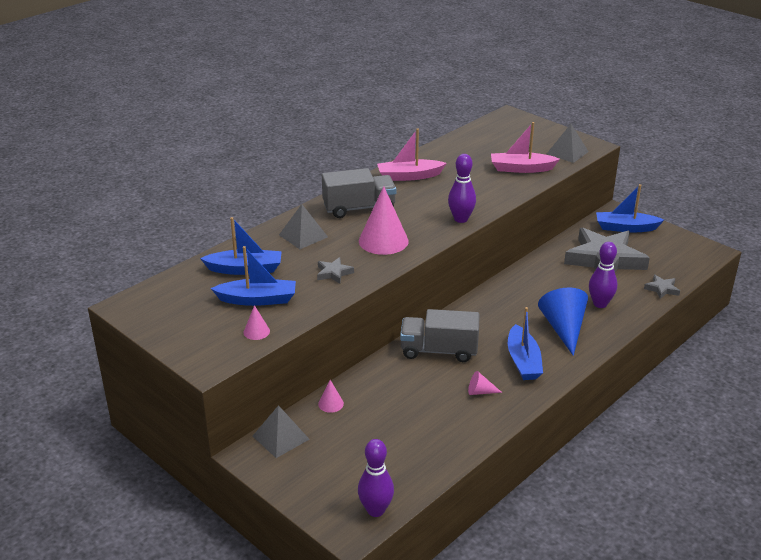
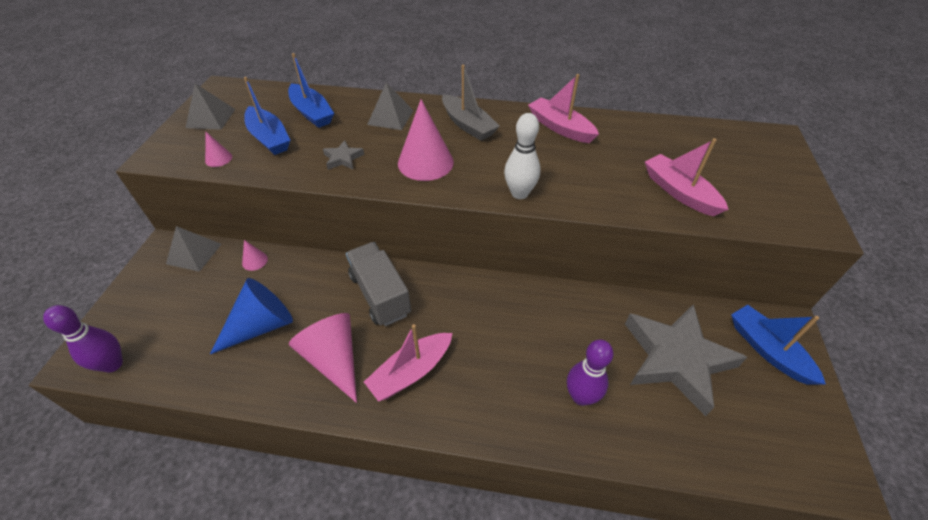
camera: 55 degrees right, 15 degrees up
grey truck [322,168,396,218] -> grey boat [442,65,500,141]
purple bowling pin [448,154,476,223] -> white bowling pin [504,113,540,199]
pink cone [468,371,502,395] -> pink cone [289,313,357,403], size x2.17
blue boat [508,307,543,380] -> pink boat [364,324,453,402]
blue cone [538,288,588,356] -> blue cone moved to [210,278,293,354]
grey pyramid [547,124,589,163] -> grey pyramid moved to [186,84,235,130]
grey star [644,275,680,299] -> none

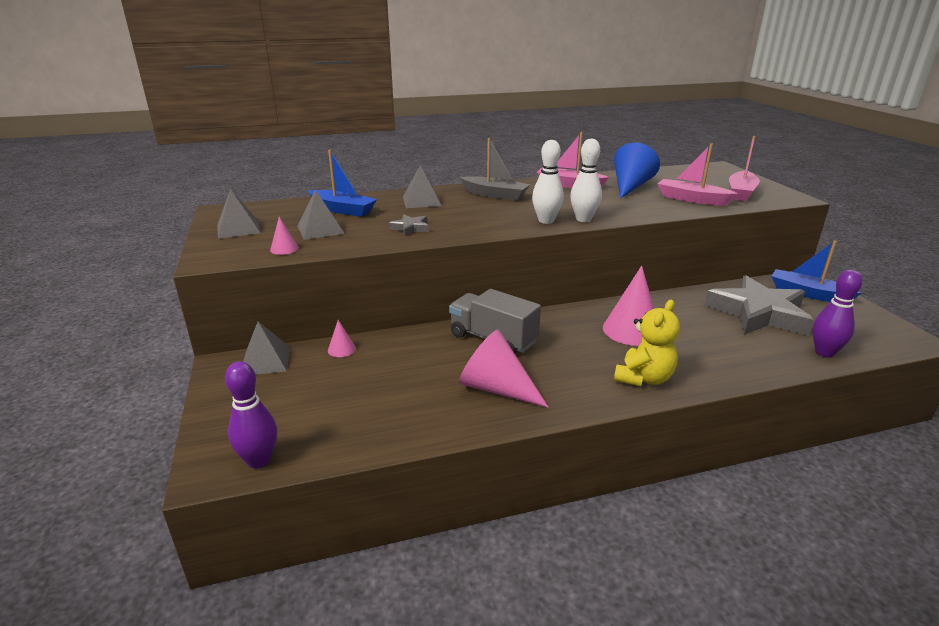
camera: 25 degrees left, 20 degrees down
blue cone [210,278,293,354] -> blue cone moved to [614,143,660,198]
blue boat [244,77,290,155] -> grey pyramid [298,189,345,240]
pink boat [364,324,453,402] -> pink boat moved to [729,136,760,201]
pink cone [398,99,454,181] -> pink cone moved to [603,266,654,346]
purple bowling pin [567,340,614,406] -> purple bowling pin moved to [812,270,862,358]
none -> white bowling pin [532,140,564,224]
none -> yellow teddy bear [614,300,680,386]

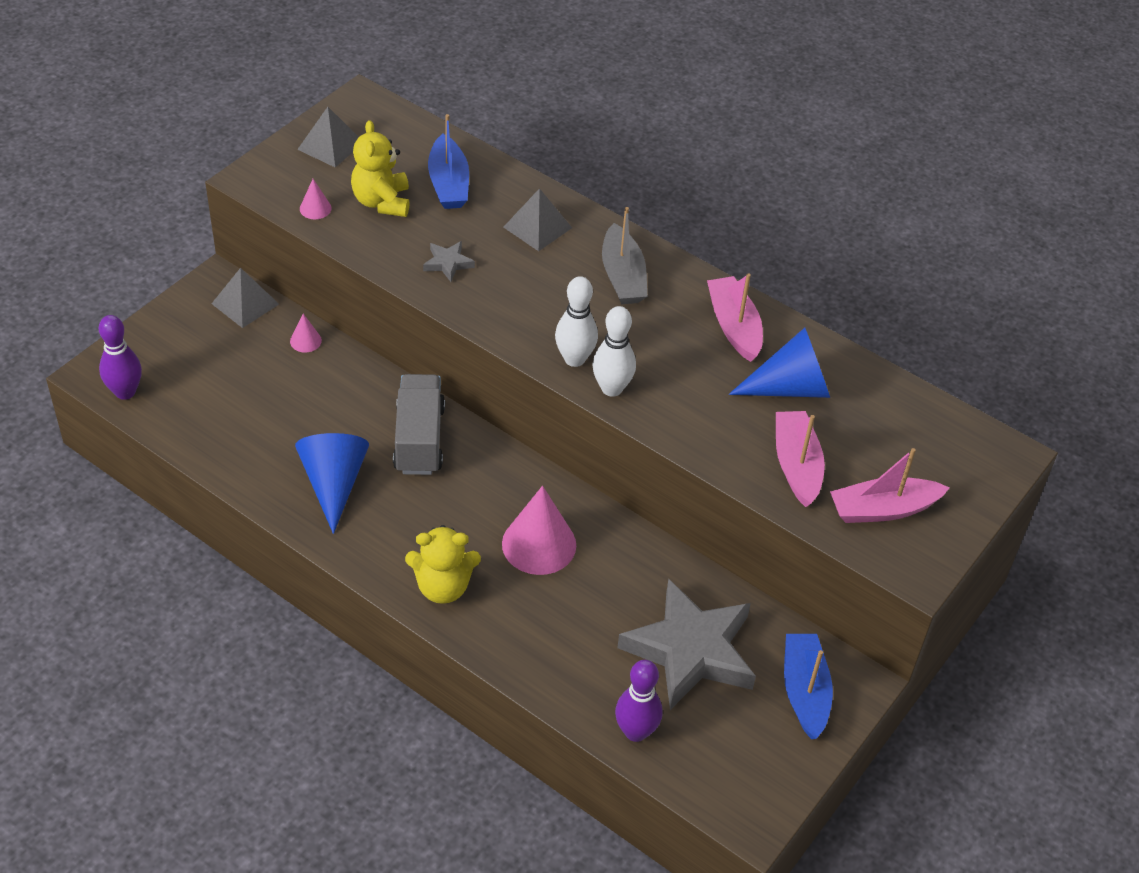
camera: 50 degrees right, 20 degrees up
grey pyramid [298,189,345,240] -> yellow teddy bear [351,120,410,217]
pink cone [459,330,548,407] -> blue cone [295,433,369,534]

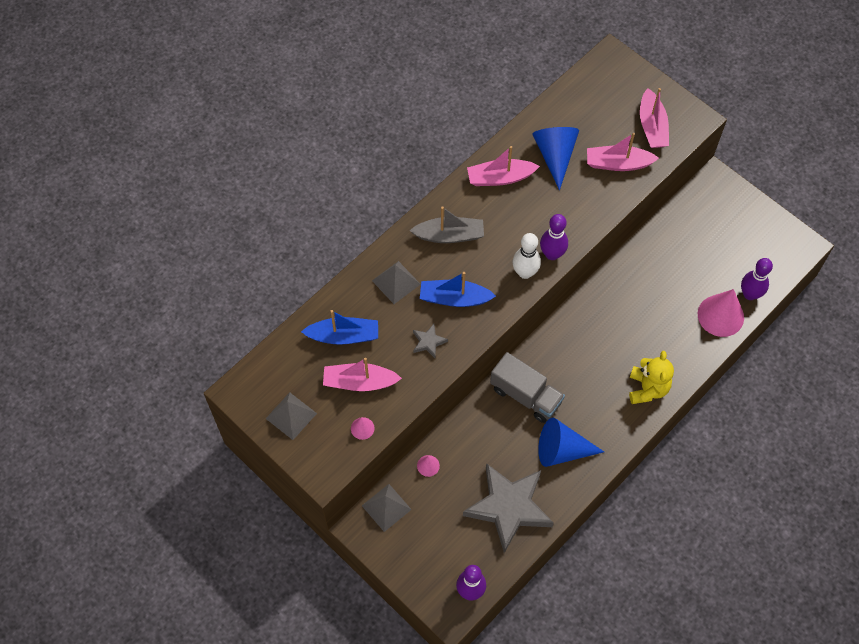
camera: 80 degrees left, 15 degrees up
yellow teddy bear [351,120,410,217] -> pink boat [323,358,402,391]
grey truck [393,374,445,475] -> grey truck turned 150 degrees counterclockwise [490,352,565,423]
pink cone [502,486,576,575] -> pink cone moved to [698,289,744,337]
white bowling pin [592,306,636,397] -> purple bowling pin [540,214,568,260]
grey star [617,579,756,710] -> grey star moved to [463,463,554,553]
blue boat [784,634,833,739] -> blue boat moved to [420,272,496,307]

